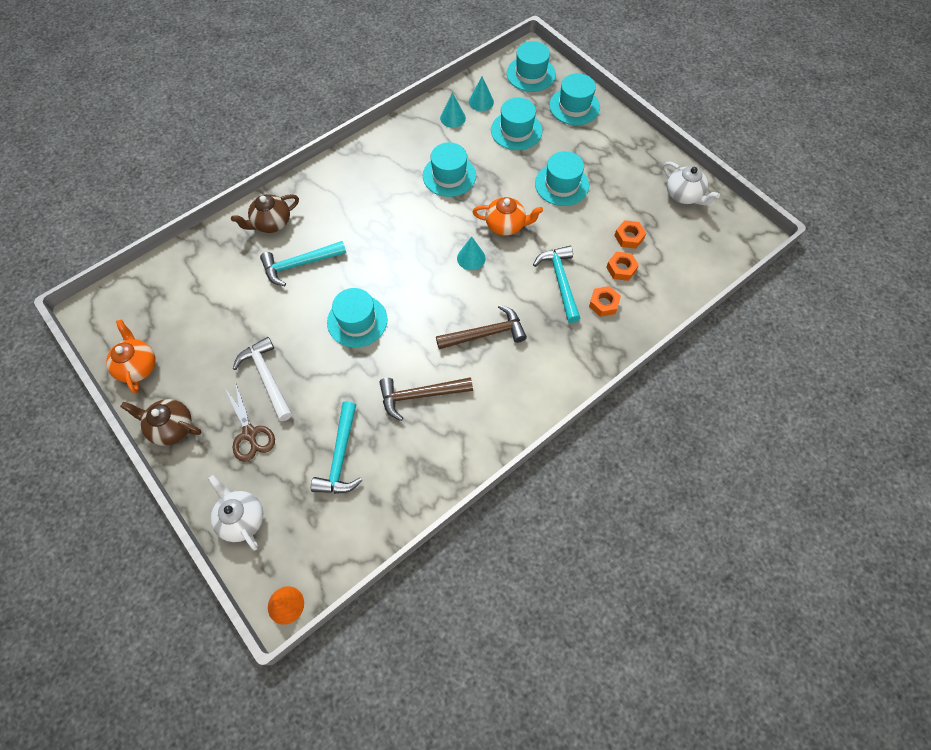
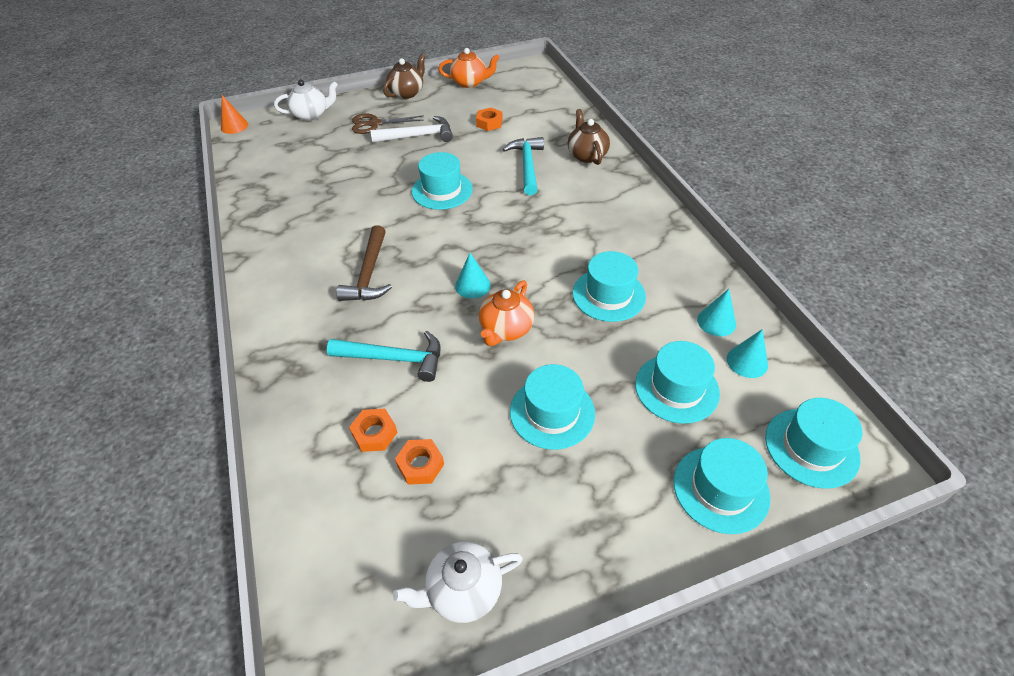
camera: 110 degrees right, 15 degrees down
turquoise hammer [311,401,362,494] -> none
brown hammer [379,377,473,421] -> none
orange nut [589,286,621,317] -> orange nut moved to [476,108,503,131]

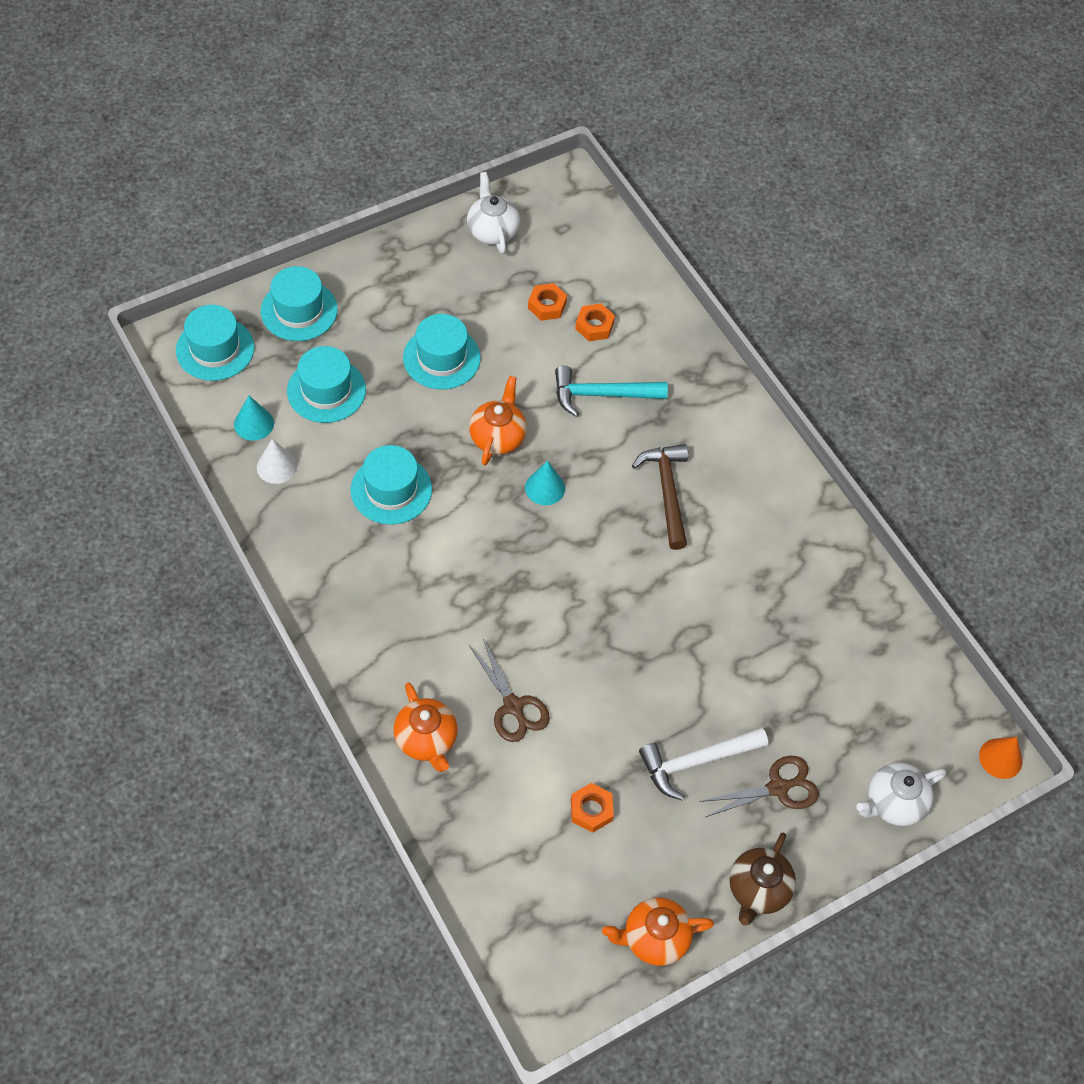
camera: 165 degrees right, 10 degrees up
white teapot [393,542,523,623] -> white teapot turned 75 degrees counterclockwise [467,172,520,254]
turquoise hat [412,152,473,210] -> none
turquoise hammer [503,137,544,195] -> brown scissors [469,639,550,742]
brown teapot [568,109,610,165] -> orange teapot [394,682,458,772]
turquoise cone [697,289,736,336] -> white cone [257,439,297,484]

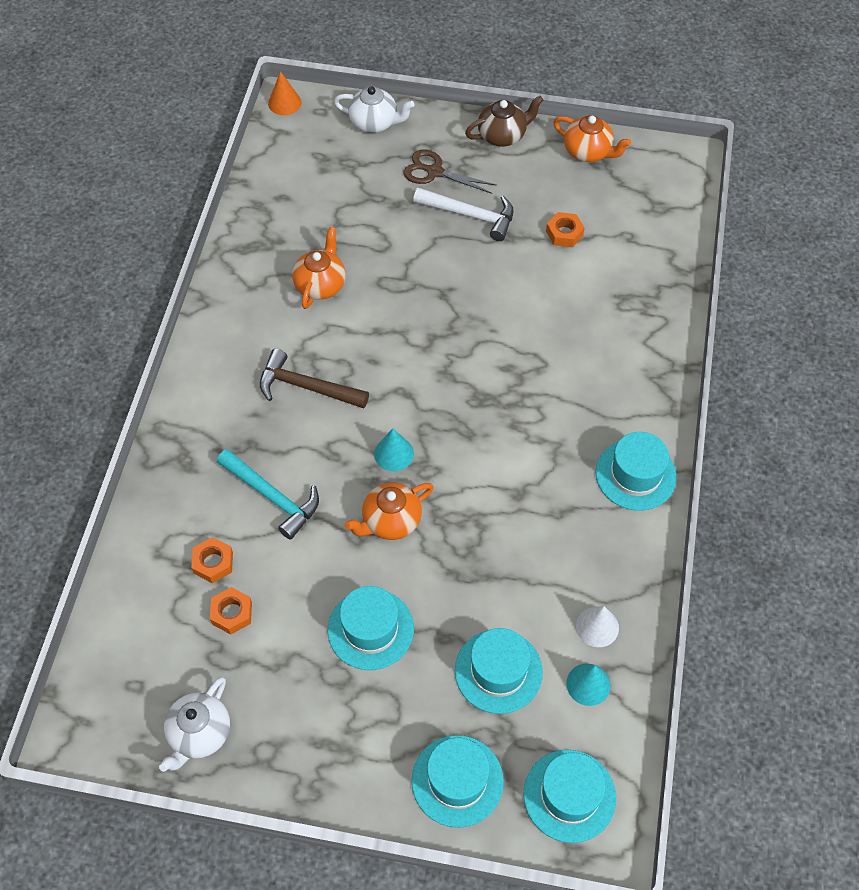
camera: 135 degrees left, 0 degrees up
turquoise hat [351,445,432,525] -> turquoise hat moved to [596,432,677,511]
orange teapot [394,682,458,772] -> orange teapot moved to [292,227,346,309]
brown scissors [469,639,550,742] -> none
brown hammer [632,444,688,550] -> brown hammer turned 75 degrees clockwise [260,349,369,408]

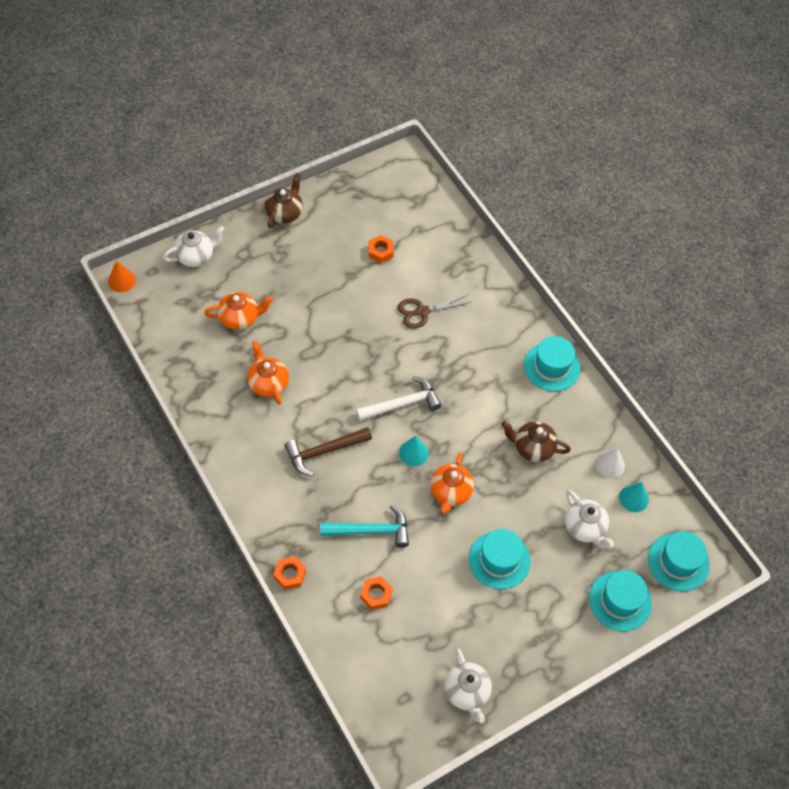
camera: 45 degrees left, 0 degrees up
orange nut [210,587,252,635] -> orange nut moved to [273,557,306,590]
brown scissors [404,150,497,194] -> brown scissors moved to [398,295,472,329]
white hammer [413,187,514,241] -> white hammer moved to [356,376,442,421]
turquoise hat [455,628,543,714] -> white teapot [565,490,614,548]
orange teapot [553,115,631,162] -> orange teapot moved to [204,292,273,330]
none -> brown teapot [502,421,571,462]

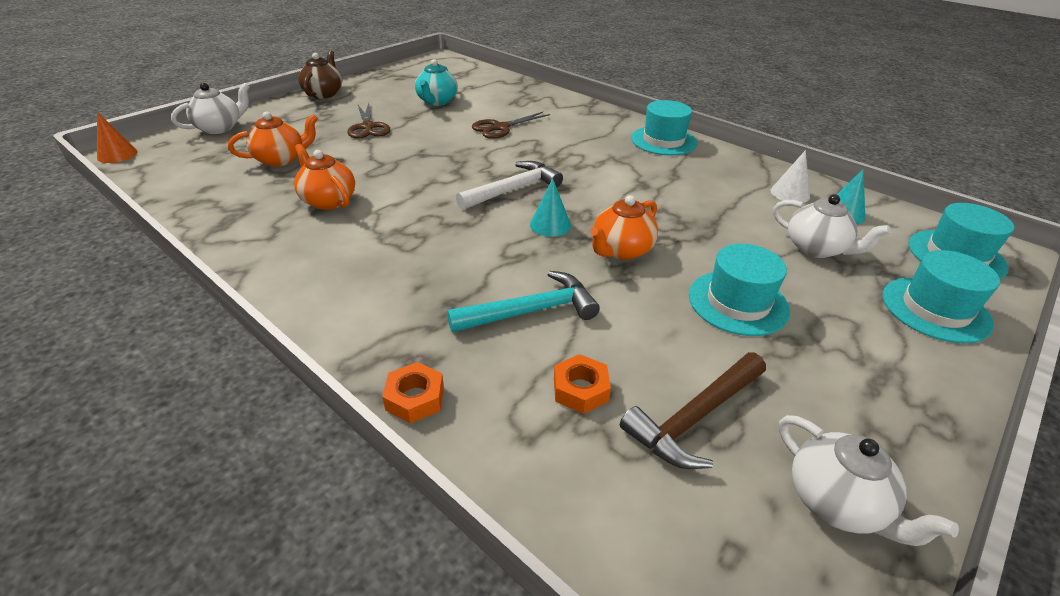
camera: 15 degrees left, 20 degrees down
brown hammer [284,427,372,476] -> brown hammer moved to [620,352,766,469]
orange nut [368,235,394,263] -> turquoise teapot [415,59,458,106]
orange teapot [430,452,474,514] -> orange teapot turned 45 degrees clockwise [590,195,658,260]
brown teapot [502,421,571,462] -> none
none -> brown scissors [347,103,390,139]

